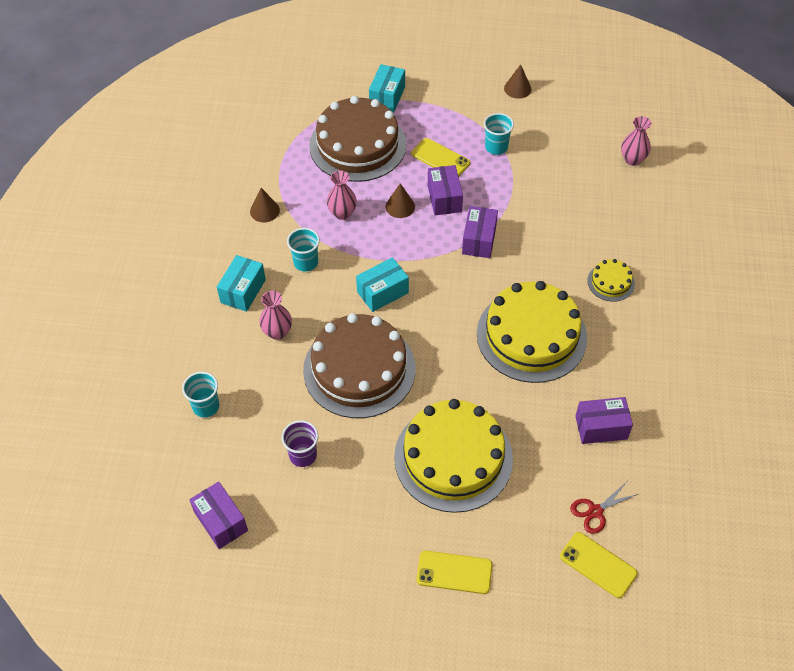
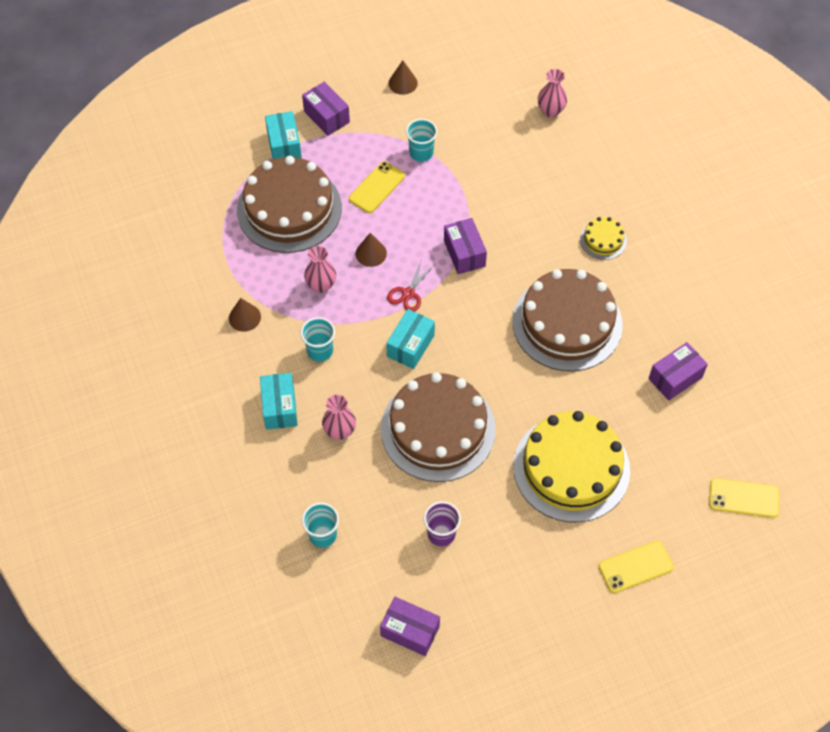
camera: 30 degrees left, 5 degrees up
yellow phone [411,138,470,177] -> yellow phone turned 60 degrees counterclockwise [349,161,405,213]
purple box [428,165,463,215] -> purple box moved to [302,82,350,136]
yellow cake [477,281,587,383] -> brown cake [512,269,623,371]
red scissors [570,483,638,534] -> red scissors moved to [387,261,434,312]

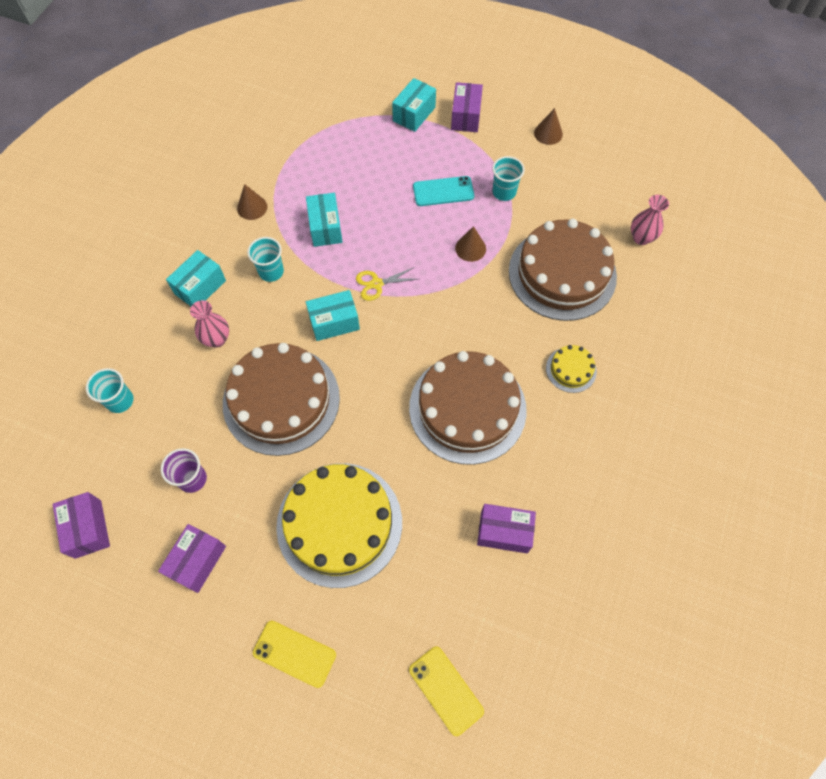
camera: 45 degrees right, 5 degrees up
brown cake [237,156,342,253] -> brown cake moved to [509,219,617,321]
pink vase [304,246,336,293] -> turquoise box [306,193,343,247]
yellow phone [349,161,405,213] -> turquoise phone [413,176,474,206]
brown cone [356,233,387,267] -> brown cone moved to [455,226,486,262]
red scissors [387,261,434,312] -> yellow scissors [356,267,418,301]
purple box [444,218,487,274] -> purple box moved to [158,524,226,593]

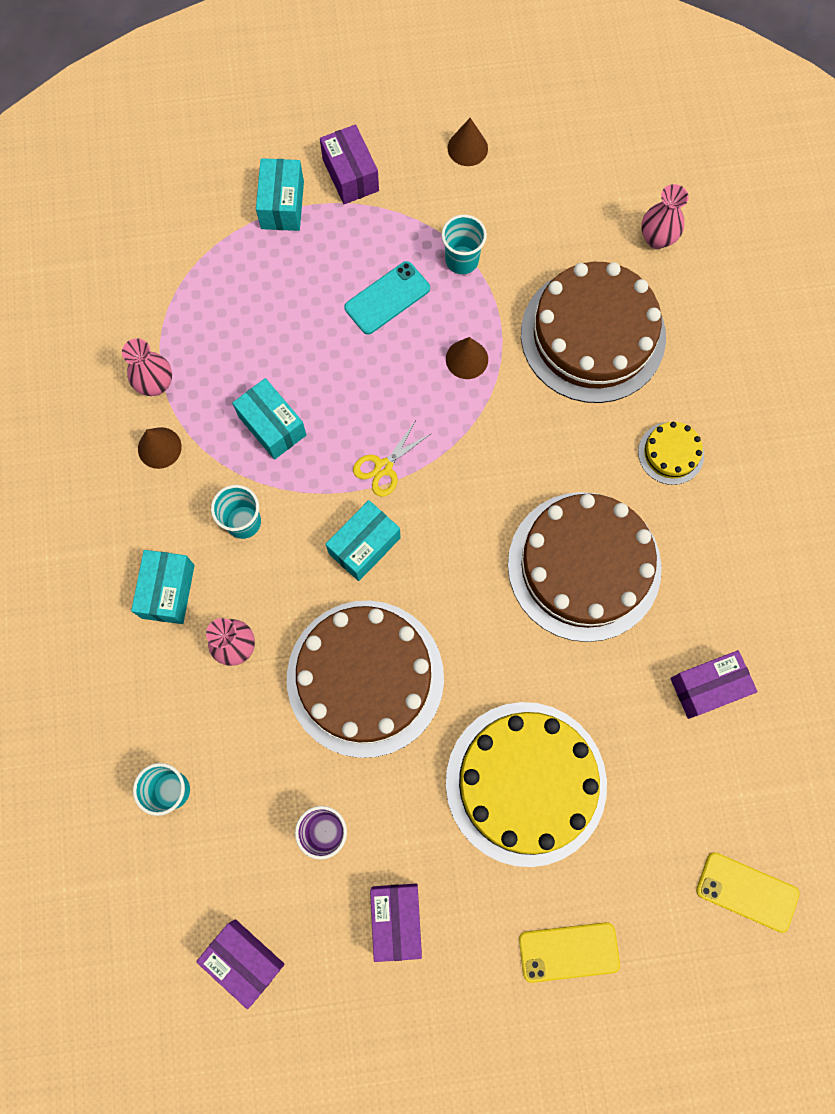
camera: 30 degrees left, 10 degrees up
none -> pink vase [122,338,172,396]

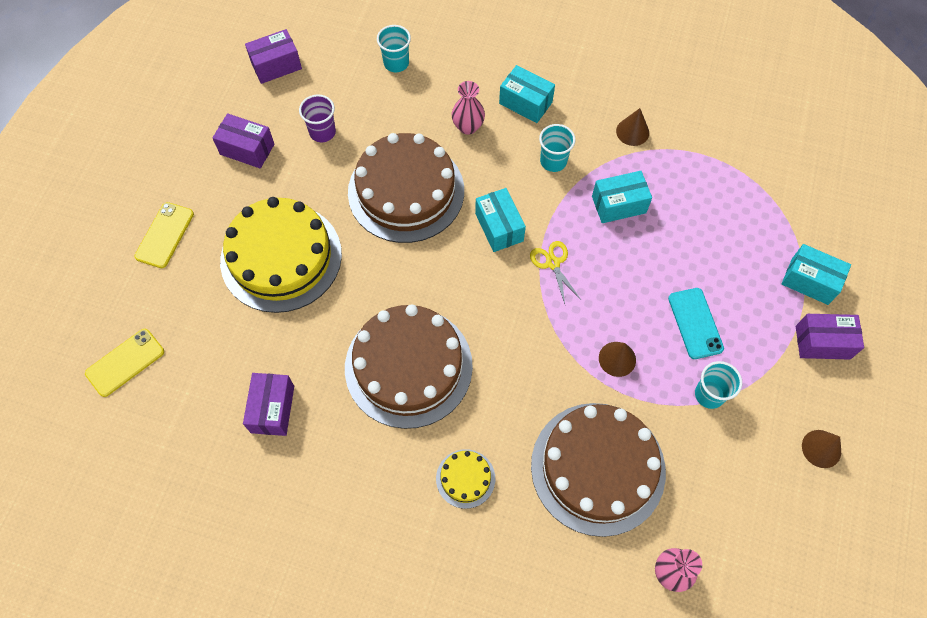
camera: 115 degrees right, 10 degrees down
pink vase [122,338,172,396] -> none

